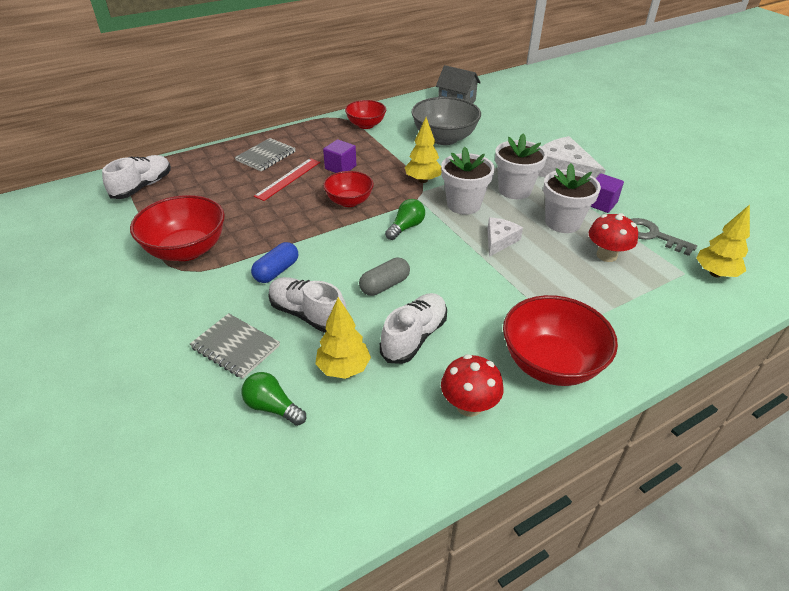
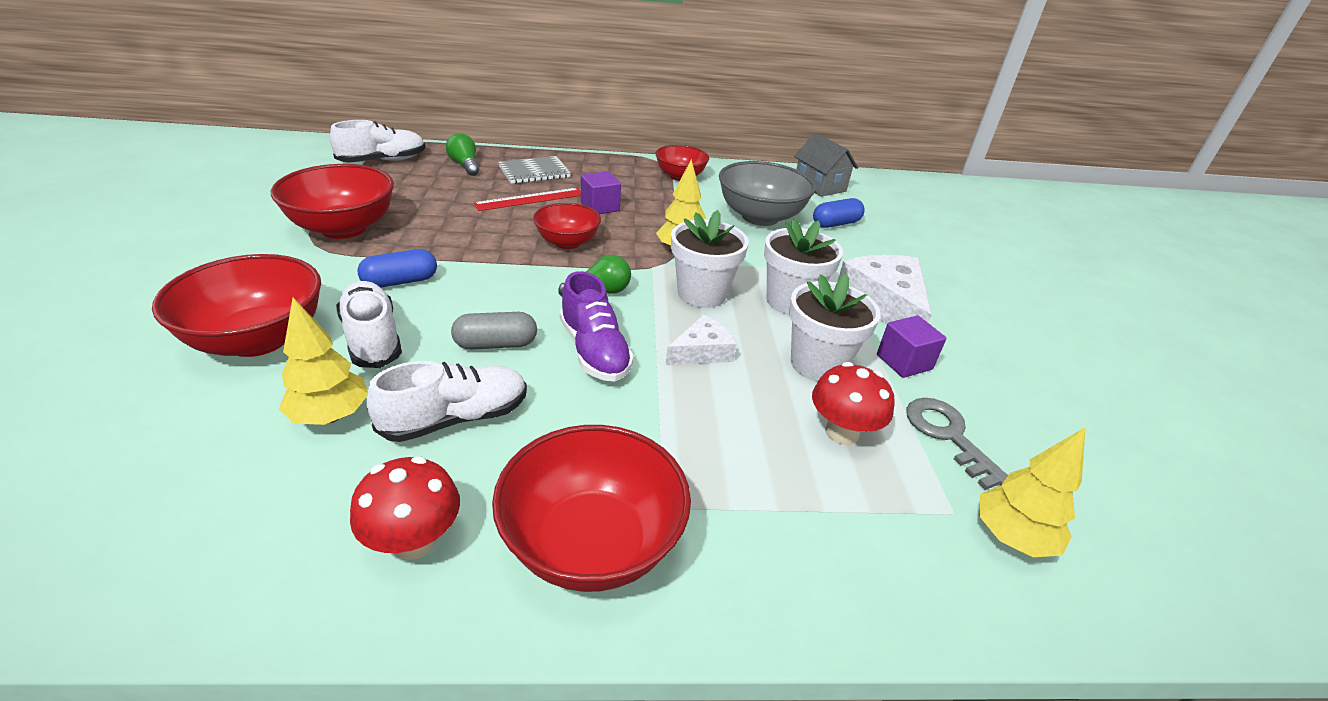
camera: 25 degrees right, 5 degrees down
grey notebook [190,313,280,379] -> red bowl [152,254,321,357]
green light bulb [241,372,306,426] -> green light bulb moved to [446,133,479,176]
none -> purple shoe [560,271,634,382]
none -> blue capsule [813,198,865,228]

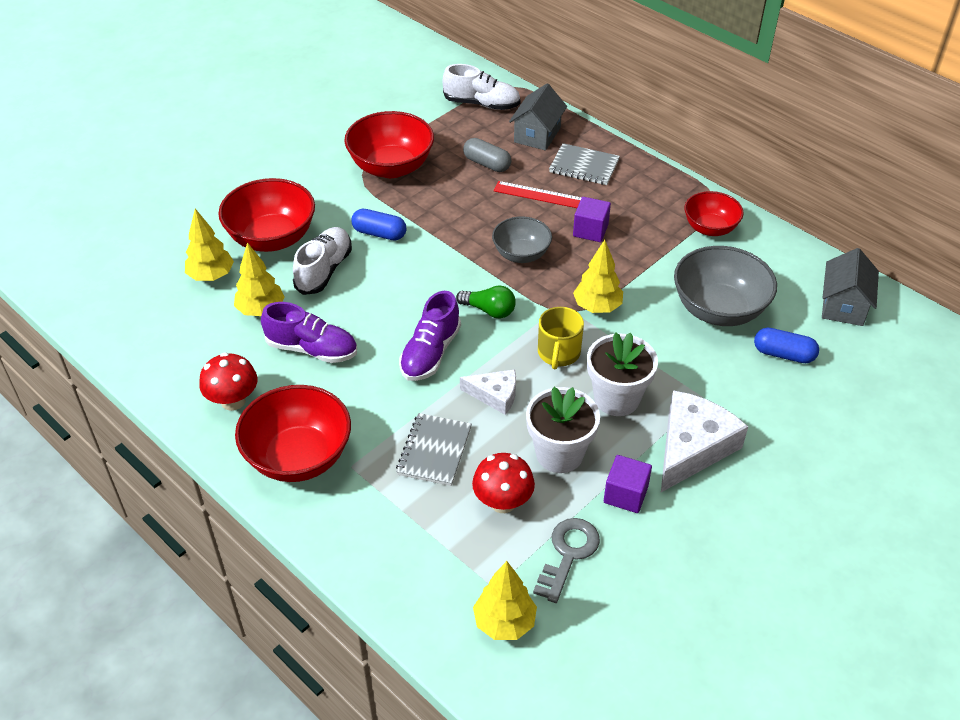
camera: 50 degrees right, 10 degrees up
white shoe [367,361,527,442] -> purple shoe [261,302,357,363]
green light bulb [446,133,479,176] -> grey house [509,84,567,151]
grey capsule [451,312,537,349] -> grey capsule moved to [463,138,511,172]
red bowl [533,203,601,249] -> grey bowl [492,216,552,263]
white flower pot [671,210,749,308] -> yellow mug [538,307,584,370]
none -> yellow tree [185,209,234,281]
none -> grey notebook [396,413,472,486]

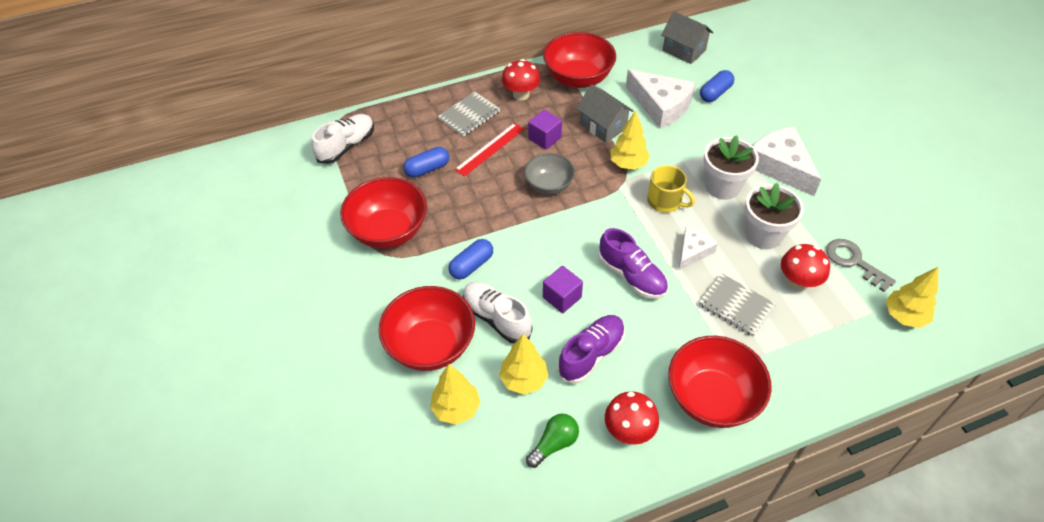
camera: 65 degrees left, 5 degrees up
green light bulb [456,285,516,319] -> green light bulb moved to [526,414,579,468]
grey capsule [463,138,511,172] -> blue capsule [404,147,449,178]
grey house [509,84,567,151] -> grey house moved to [576,85,633,143]
purple cube [604,455,652,513] -> purple cube moved to [543,266,583,313]
grey bowl [674,246,777,326] -> white cheese [626,69,695,129]
red bowl [684,191,744,236] -> red bowl [543,32,616,88], size x1.60
none -> red mushroom [502,59,540,101]

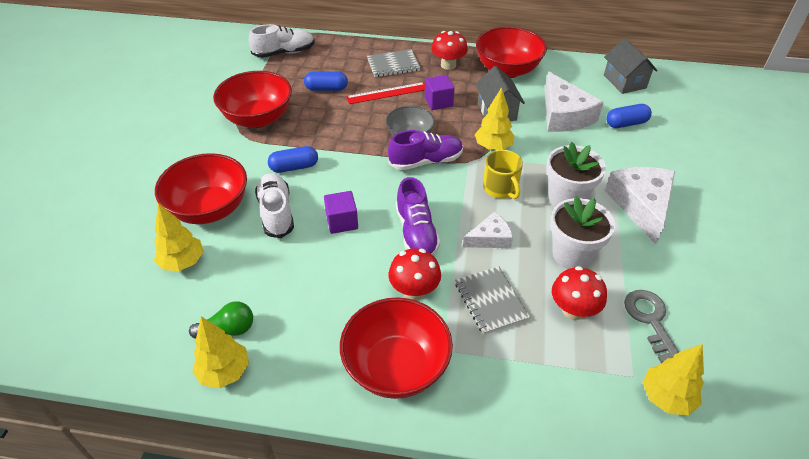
camera: 30 degrees right, 5 degrees down
yellow tree [499,334,548,394] -> yellow tree moved to [192,317,249,388]
purple shoe [557,315,625,384] -> purple shoe moved to [388,130,463,170]
red mushroom [605,391,659,444] -> red mushroom moved to [388,248,441,300]

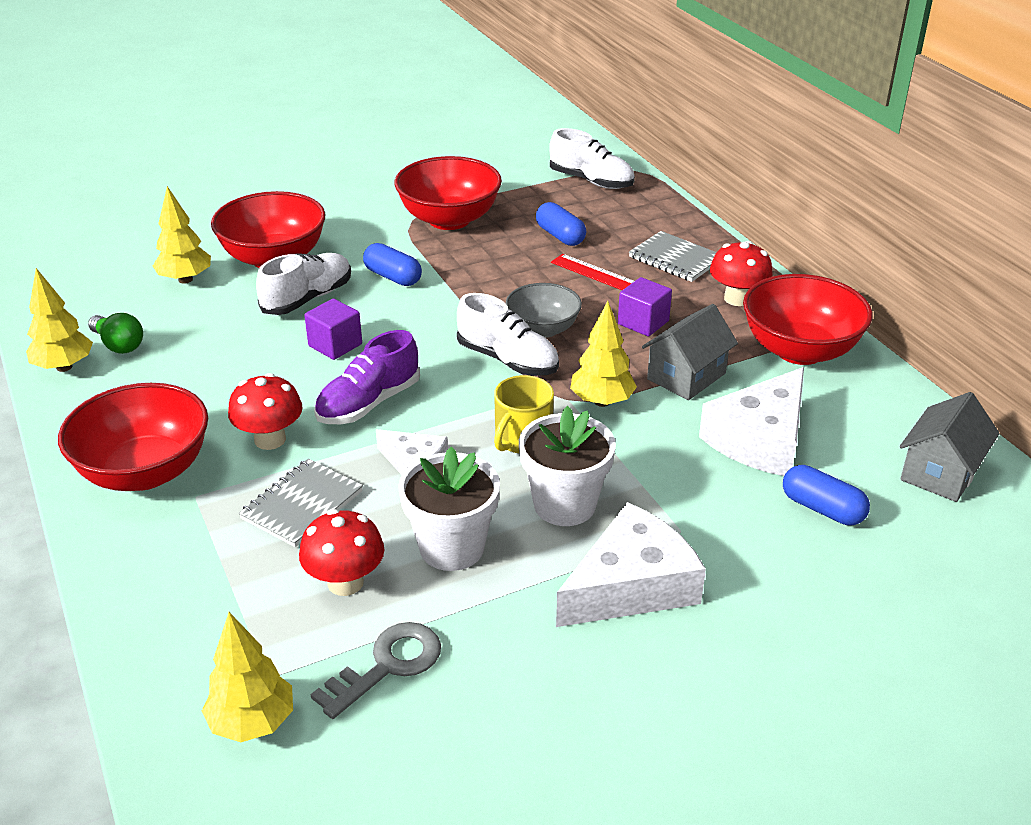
camera: 55 degrees right, 10 degrees down
purple shoe [388,130,463,170] -> white shoe [457,293,559,376]

